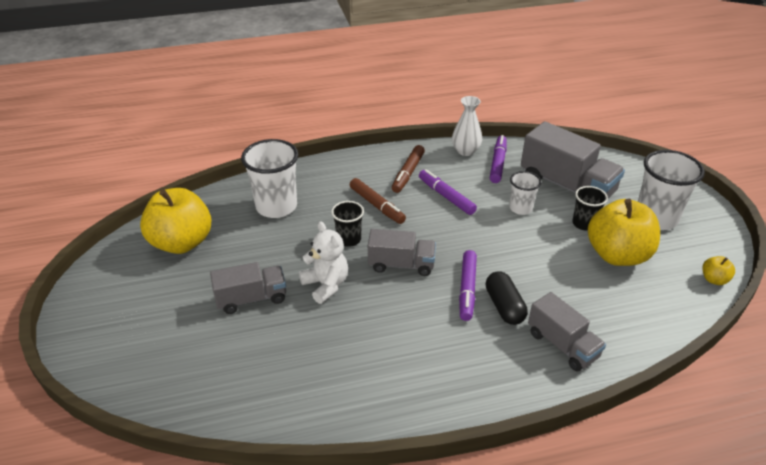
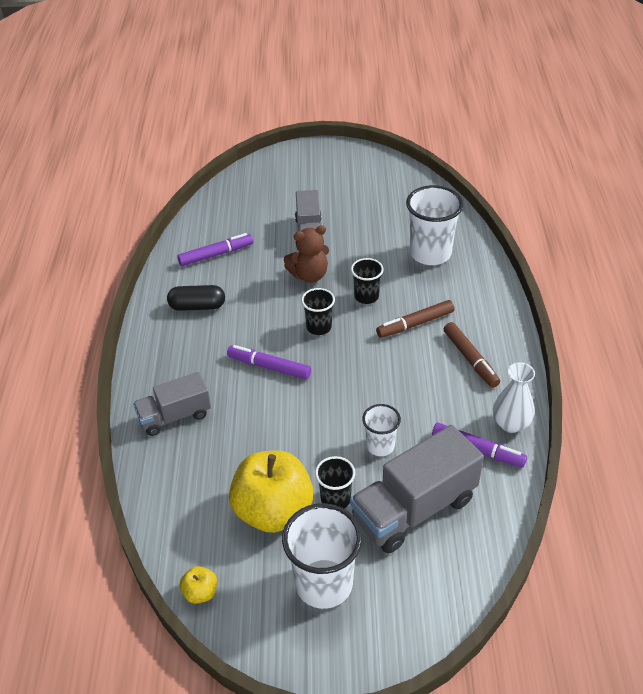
camera: 105 degrees right, 5 degrees up
yellow apple [140,188,211,254] -> none
white teddy bear [299,221,348,304] -> brown teddy bear [284,225,329,283]
grey truck [368,229,436,276] -> black cup [301,288,335,335]
brown marker [392,145,425,193] -> brown marker turned 150 degrees counterclockwise [444,322,500,388]
purple marker [419,169,477,215] -> purple marker moved to [177,233,253,266]
black capsule [486,271,528,325] -> black capsule moved to [167,285,225,311]

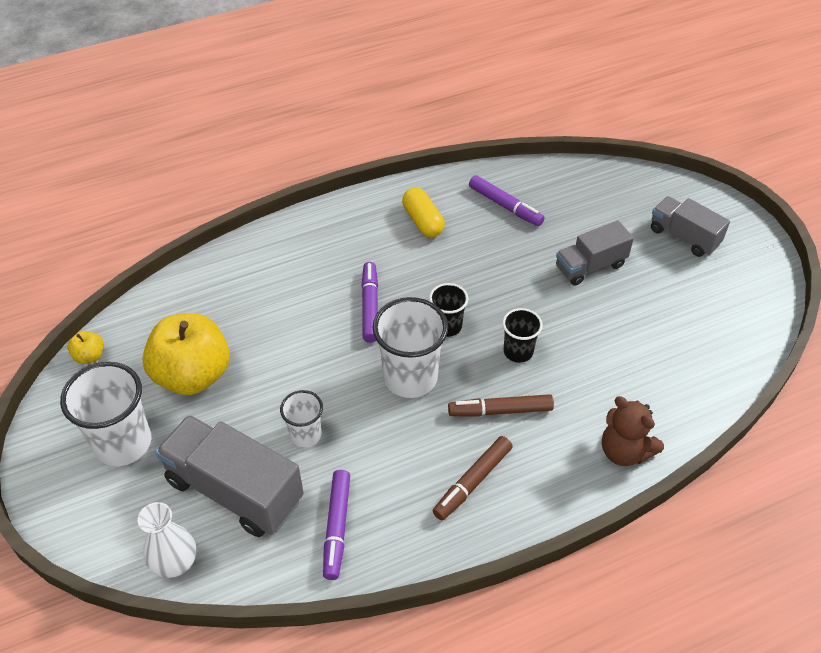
camera: 65 degrees right, 5 degrees up
grey truck [133,372,211,436] -> grey truck moved to [651,196,730,257]
black capsule [167,285,225,311] -> yellow capsule [402,187,445,237]
brown teddy bear [284,225,329,283] -> brown teddy bear moved to [602,396,664,466]
black cup [315,456,355,508] -> none
brown marker [376,300,455,338] -> brown marker turned 45 degrees counterclockwise [448,394,554,417]
white cup [406,185,464,265] -> white cup moved to [373,297,448,398]
white vase [493,362,535,433] -> white vase moved to [138,502,196,578]

